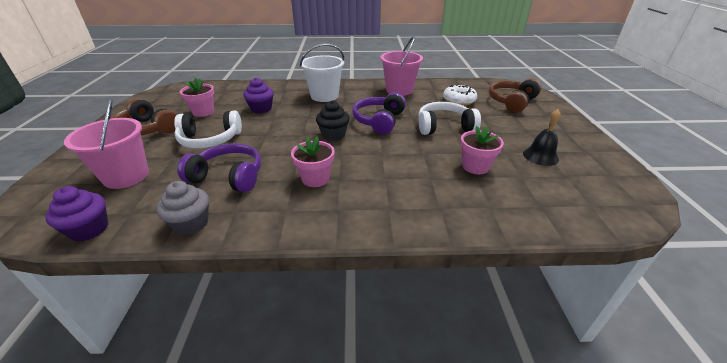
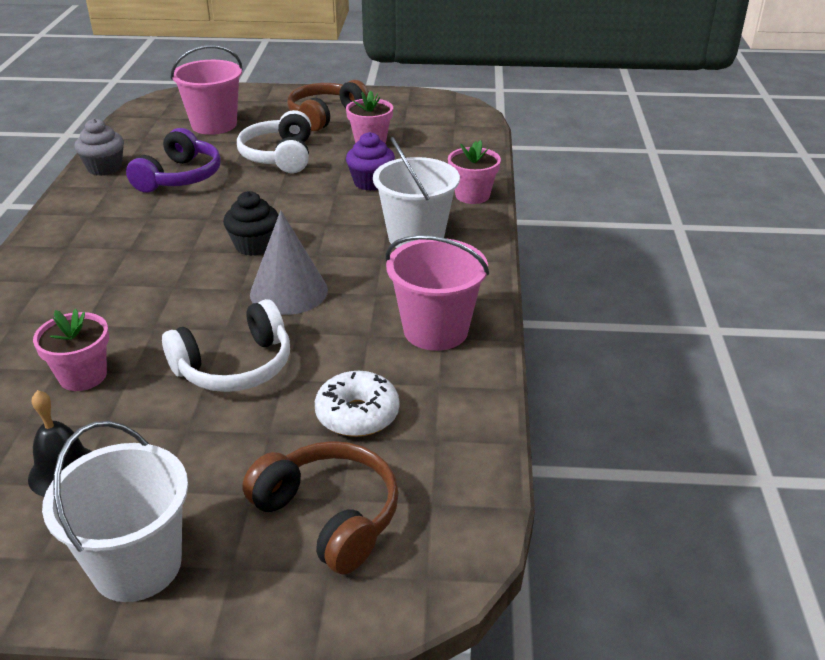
camera: 95 degrees right, 0 degrees up
purple cupcake [45,186,108,242] -> none
pink flower pot [291,136,335,187] -> pink flower pot moved to [448,140,501,204]
purple headphones [352,92,406,134] -> grey cone [250,210,328,315]
white headphones [418,102,481,135] -> white headphones turned 60 degrees clockwise [162,299,290,392]
none -> white bucket [42,421,188,602]

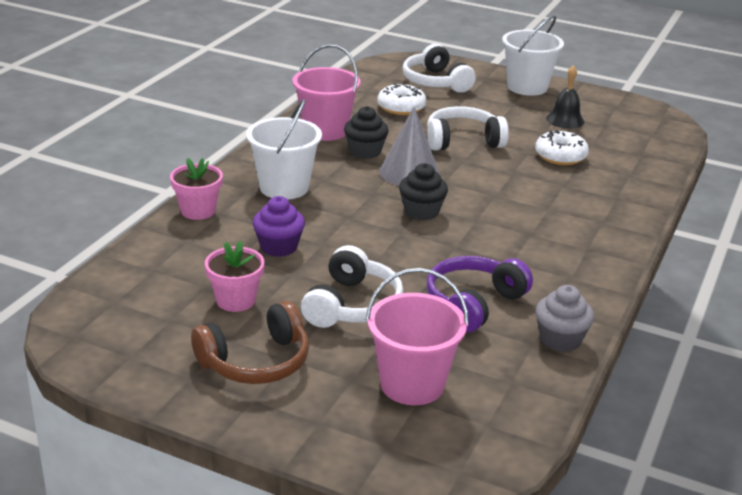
camera: 160 degrees left, 5 degrees down
pink flower pot [33,309,109,391] -> white donut [535,130,589,165]
brown headphones [242,441,399,574] -> white headphones [403,44,476,93]
none -> black cupcake [344,106,388,159]

